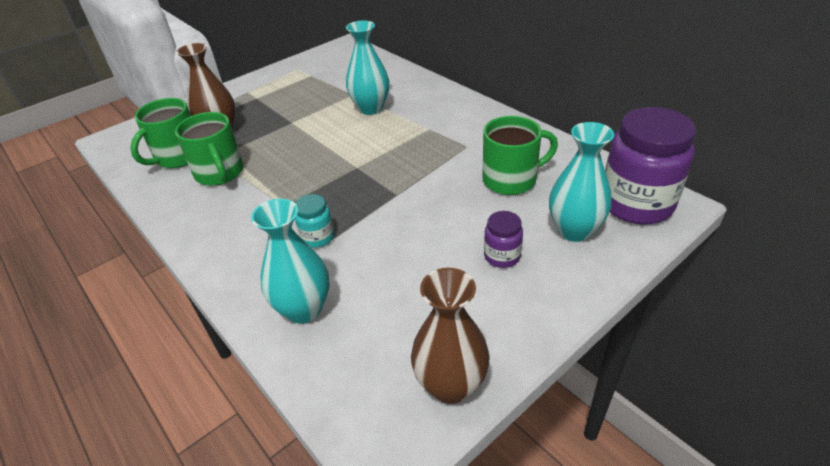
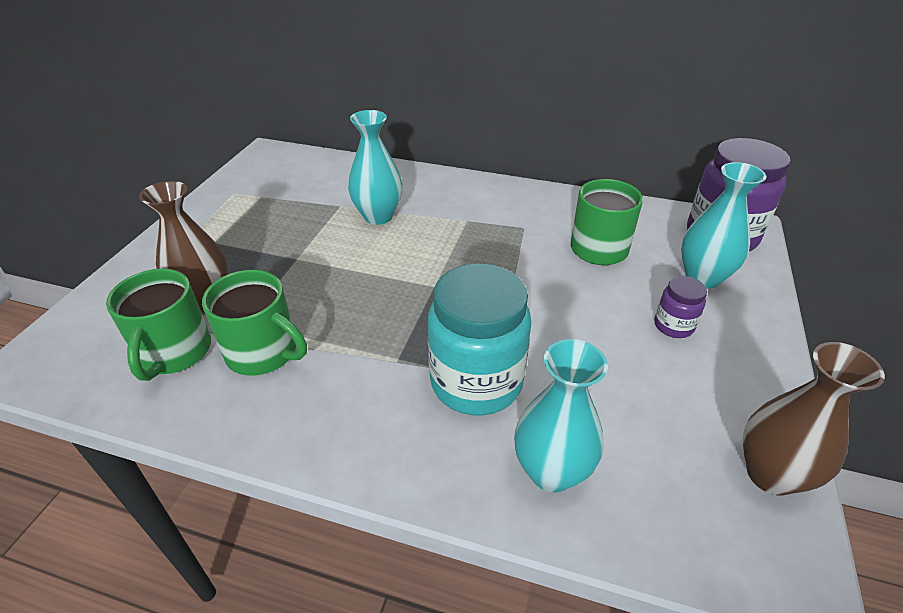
camera: 35 degrees left, 0 degrees up
turquoise jar [295,194,334,248] -> turquoise jar [428,263,531,415], size x2.12

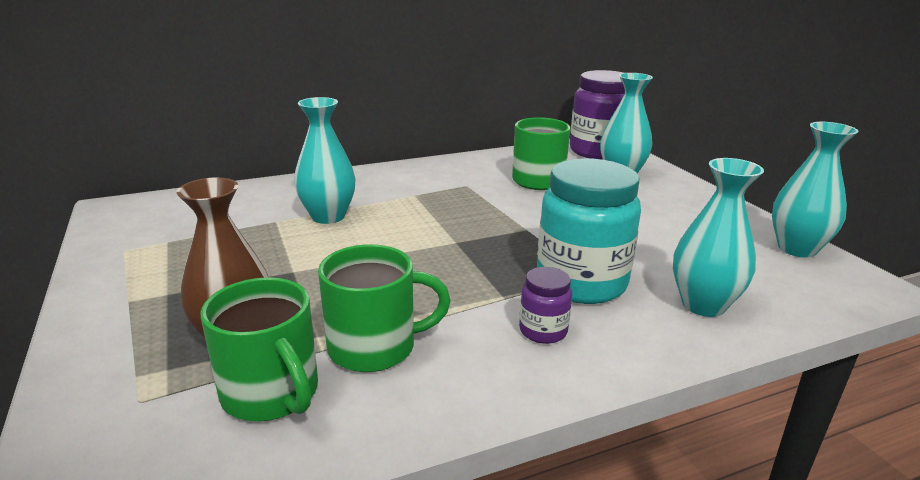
camera: 40 degrees left, 15 degrees down
purple jar [654,276,707,338] -> purple jar moved to [519,267,572,344]
brown vase [743,342,885,496] -> turquoise vase [772,122,858,258]

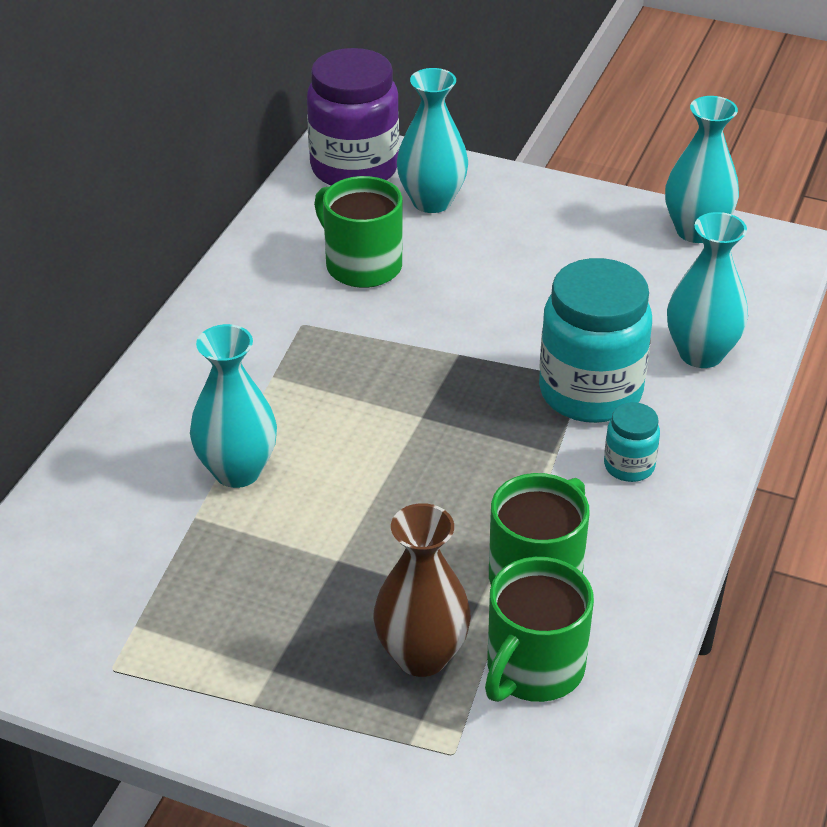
camera: 45 degrees left, 15 degrees up
green mug [201,277,318,421] -> green mug turned 120 degrees clockwise [485,557,594,702]
purple jar [519,267,572,344] -> turquoise jar [604,403,660,482]

